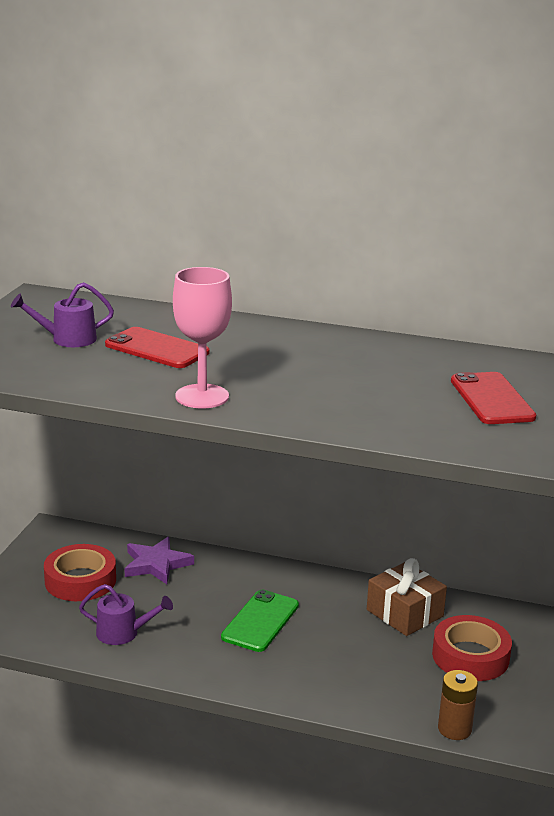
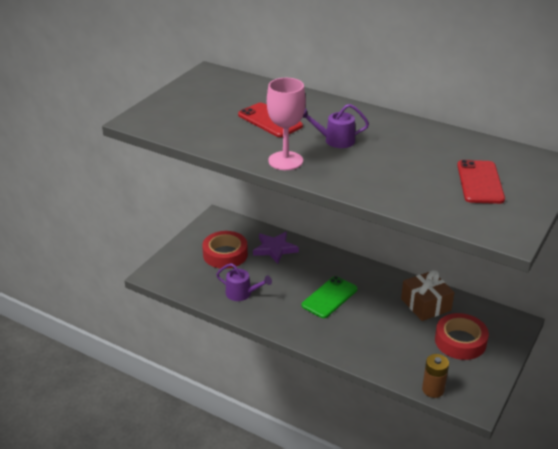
camera: 15 degrees right, 10 degrees up
purple watering can [11,282,114,347] -> purple watering can moved to [302,104,369,148]

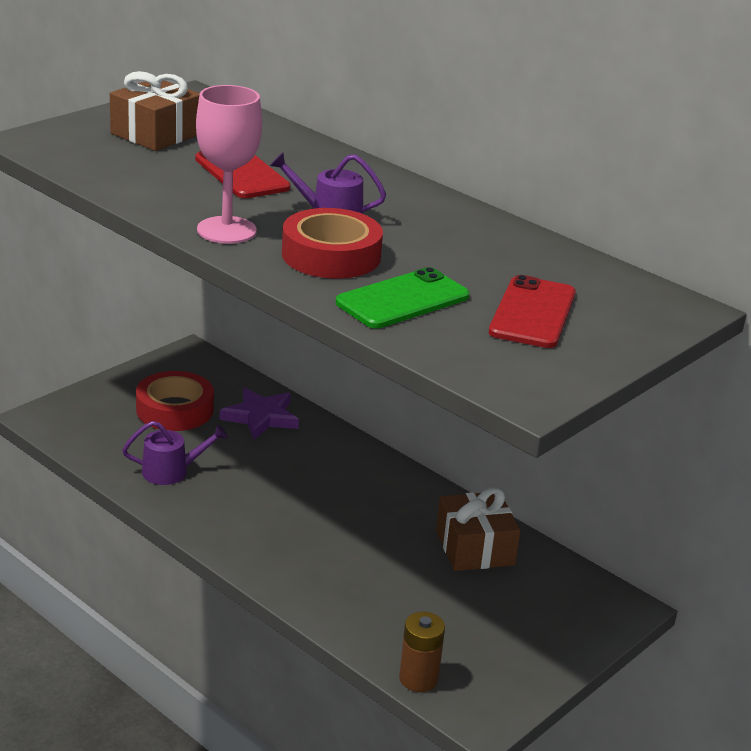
camera: 10 degrees right, 5 degrees down
purple watering can [216,263,272,301] -> purple watering can turned 45 degrees counterclockwise [122,421,228,485]
green phone [302,276,357,318] -> green phone moved to [336,267,470,328]
red tape [435,313,489,360] -> red tape moved to [282,208,383,279]
none -> brown gift [110,71,200,151]

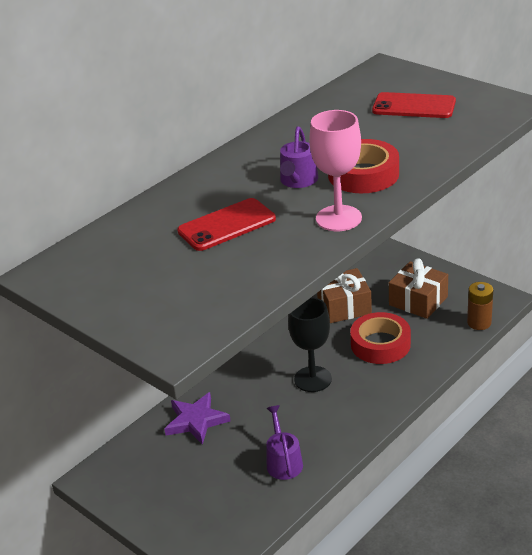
camera: 85 degrees left, 5 degrees up
brown gift [110,71,200,151] -> brown gift moved to [389,258,448,319]
red tape [136,371,214,431] -> red tape moved to [350,312,411,364]
green phone [336,267,470,328] -> none
none -> black goblet [288,297,332,392]

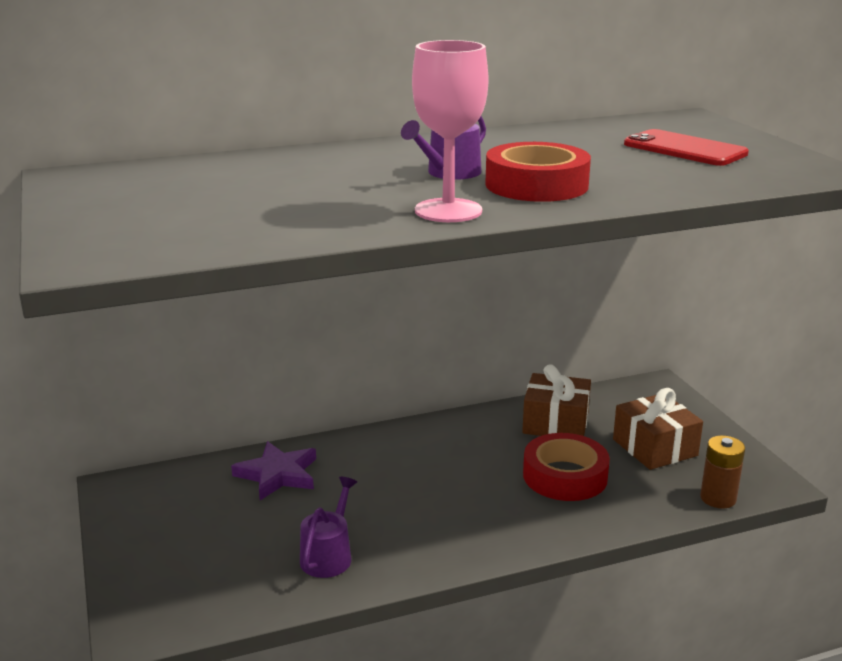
camera: 25 degrees right, 10 degrees down
red phone [177,198,276,251] -> none
black goblet [288,297,332,392] -> none

